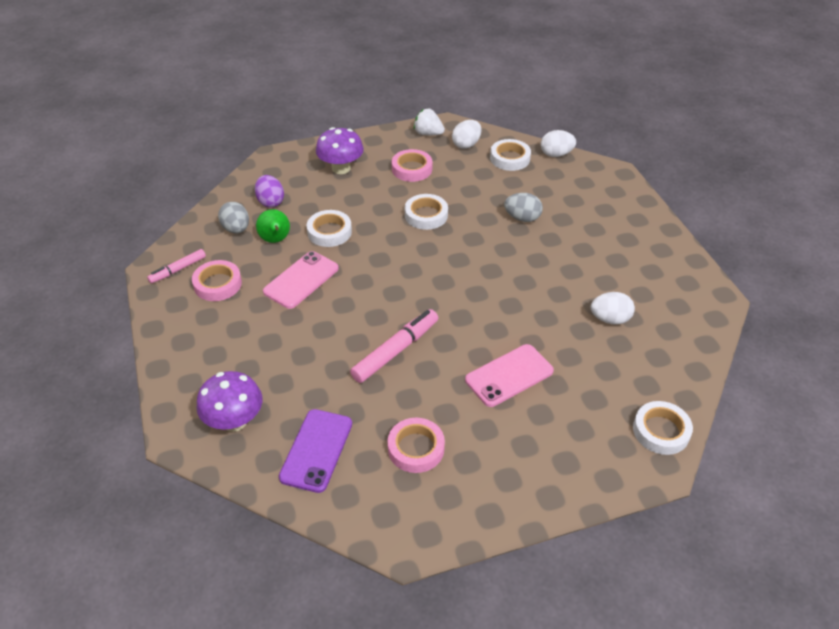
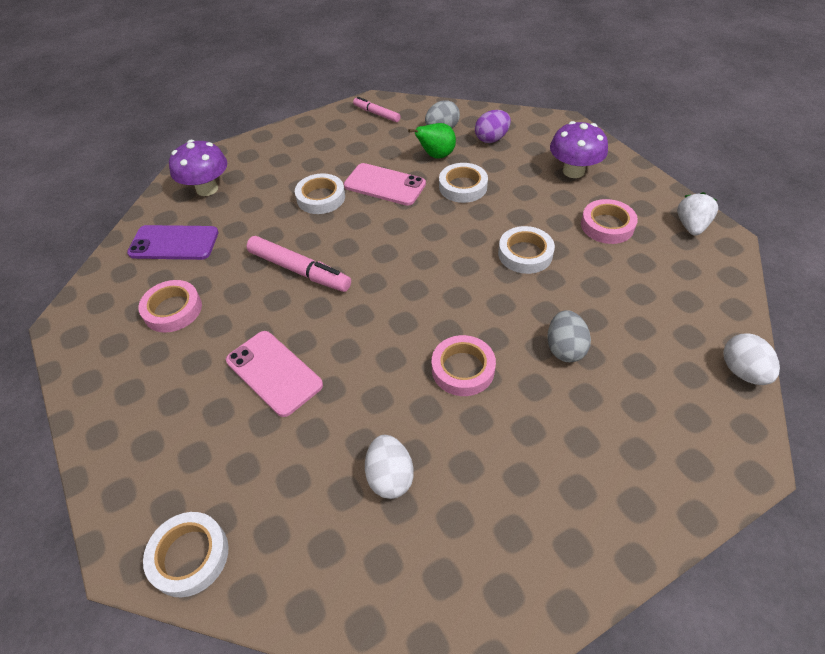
camera: 80 degrees right, 5 degrees up
pink tape [192,260,242,301] -> pink tape moved to [432,335,496,396]
white egg [452,120,482,149] -> none
white tape [490,139,531,171] -> white tape moved to [295,173,345,214]

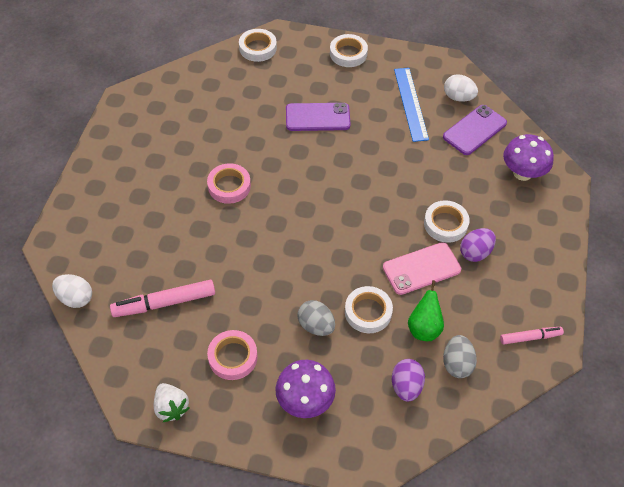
camera: 130 degrees right, 5 degrees up
pink tape [138,280,202,333] -> blue ruler [394,68,429,142]
pink phone [226,331,323,417] -> purple phone [286,103,351,131]
pink marker [246,236,351,292] -> pink marker moved to [110,280,215,317]
white egg [365,435,414,499] -> white egg moved to [444,74,478,102]
white tape [498,226,555,274] -> white tape moved to [330,34,368,67]
grey egg [547,310,591,362] -> grey egg moved to [298,300,335,336]
none -> purple egg [460,228,496,262]

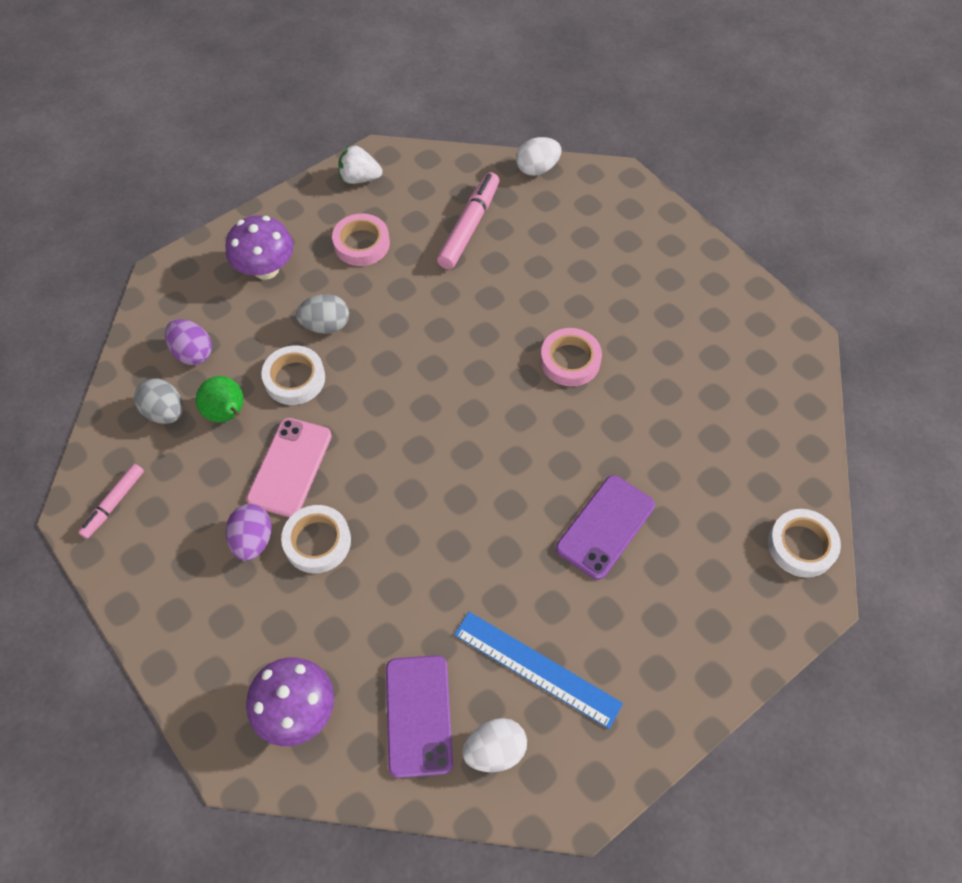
camera: 130 degrees right, 5 degrees up
white tape [330,34,368,67] -> none

